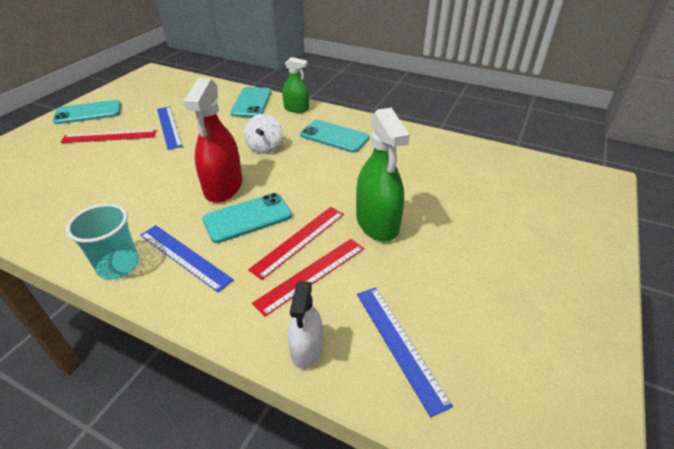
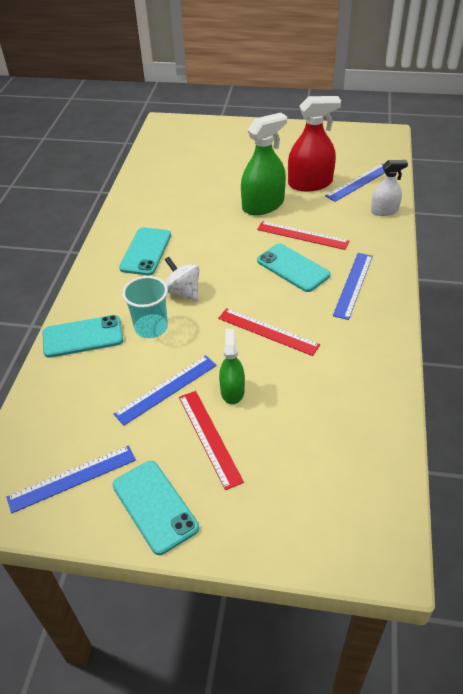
camera: 105 degrees left, 5 degrees up
turquoise cup [66,204,139,280] -> turquoise cup moved to [122,276,168,338]
red spray bottle [183,78,242,203] -> red spray bottle moved to [288,96,341,191]
white spinning top [244,114,283,154] -> white spinning top turned 120 degrees counterclockwise [165,257,199,301]
red ruler [252,239,364,317] -> red ruler moved to [218,308,320,356]
green spray bottle [282,57,309,113] -> green spray bottle moved to [219,329,245,404]
none -> blue ruler [6,445,136,513]

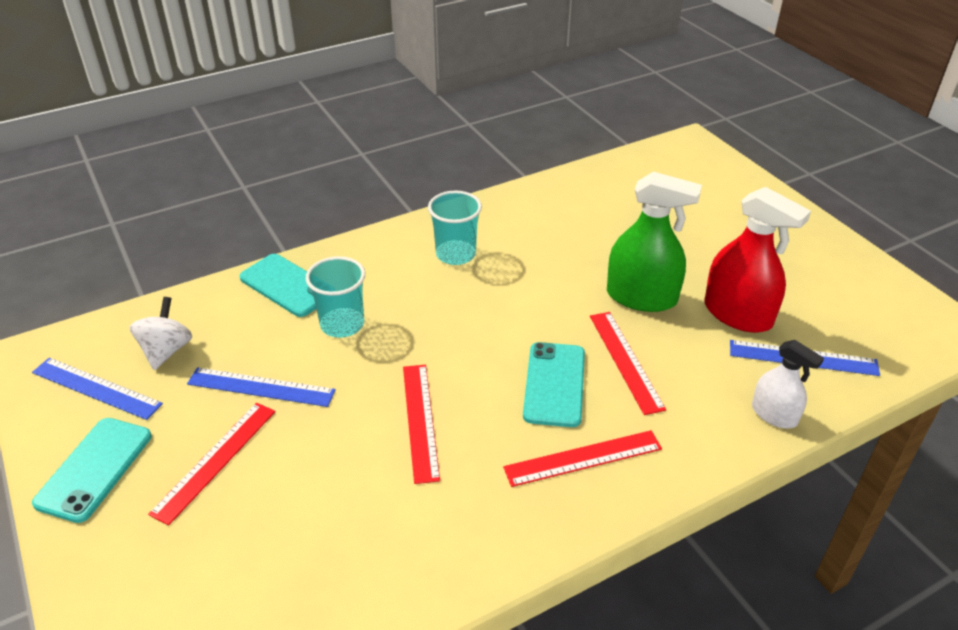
camera: 50 degrees right, 5 degrees down
turquoise phone [119,227,171,275] -> turquoise cup [428,191,482,265]
white spinning top [165,257,199,301] -> white spinning top moved to [129,297,192,370]
green spray bottle [219,329,245,404] -> none
blue ruler [333,253,373,320] -> red ruler [503,430,662,487]

